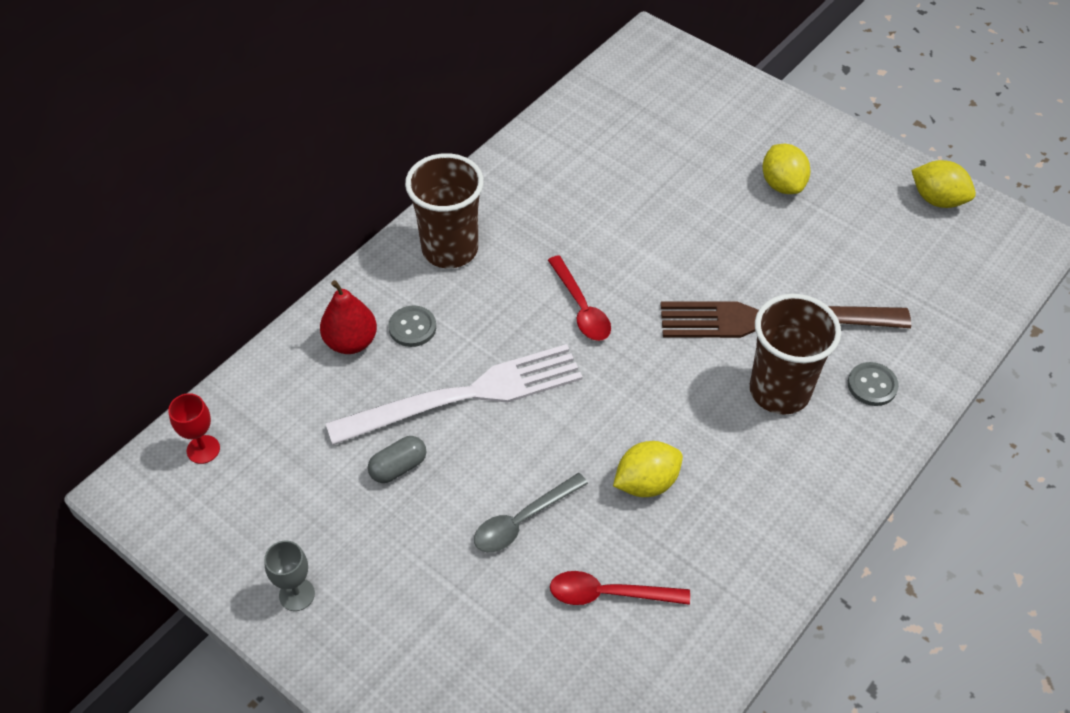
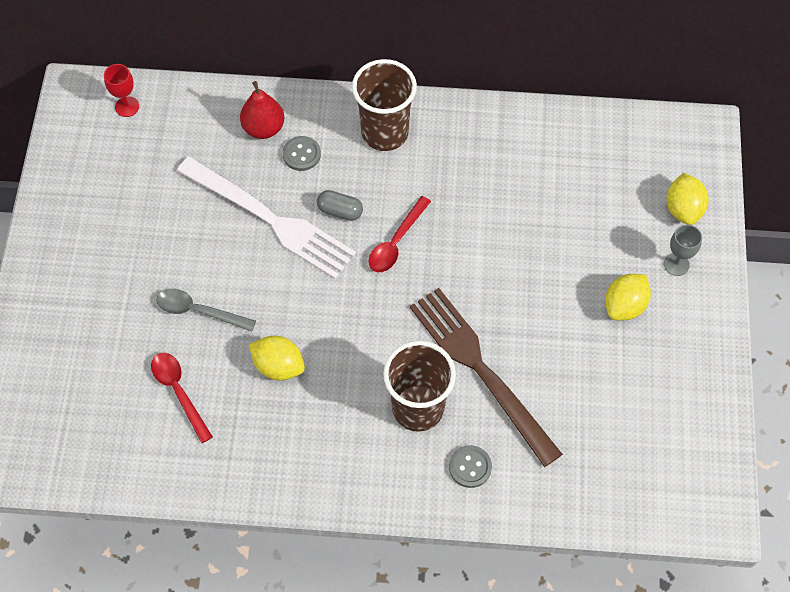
camera: 55 degrees right, 10 degrees up
grey goblet [264,540,315,611] -> grey goblet moved to [664,225,702,276]
grey capsule [368,436,426,483] -> grey capsule moved to [317,190,363,221]
yellow lemon [911,160,976,208] -> yellow lemon moved to [666,173,709,225]

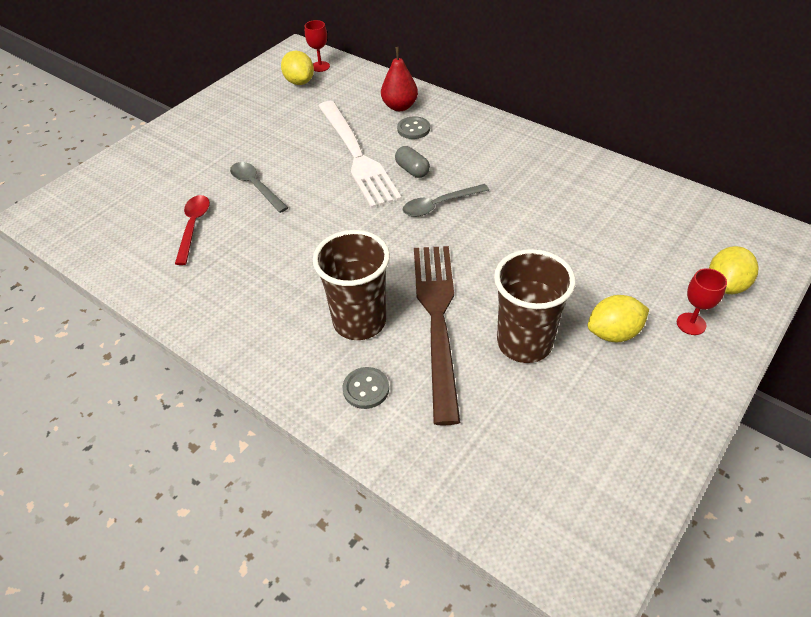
camera: 35 degrees right, 15 degrees down
yellow lemon [249,336,305,381] -> yellow lemon moved to [281,51,314,85]
brown cup [352,59,417,151] -> brown cup moved to [494,249,576,363]
red spoon [368,196,431,272] -> grey spoon [403,184,489,217]
grey goblet [664,225,702,276] -> red goblet [677,268,727,335]

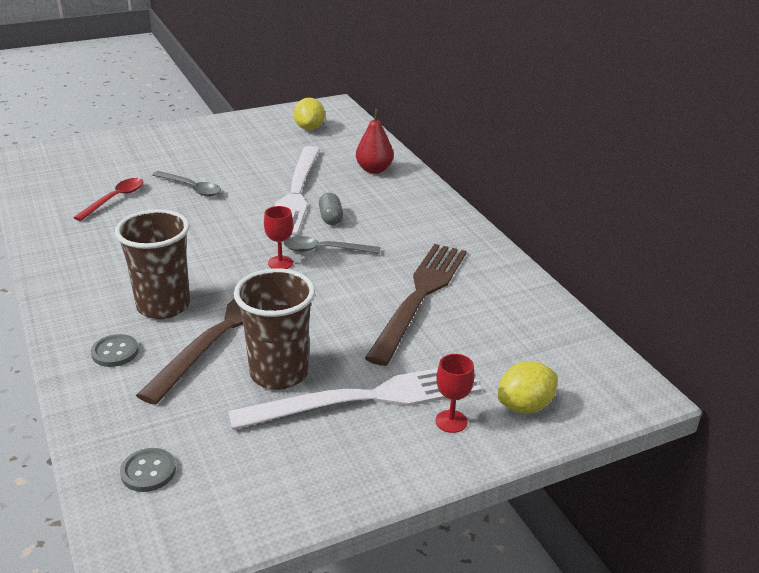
camera: 25 degrees right, 15 degrees down
grey spoon [230,162,288,213] -> grey spoon turned 135 degrees clockwise [152,171,221,196]
red goblet [305,20,330,72] -> red goblet moved to [264,206,293,269]
grey button [397,116,430,139] -> grey button moved to [120,448,176,492]
yellow lemon [588,295,649,342] -> white fork [228,368,482,430]
none -> brown fork [365,244,467,366]

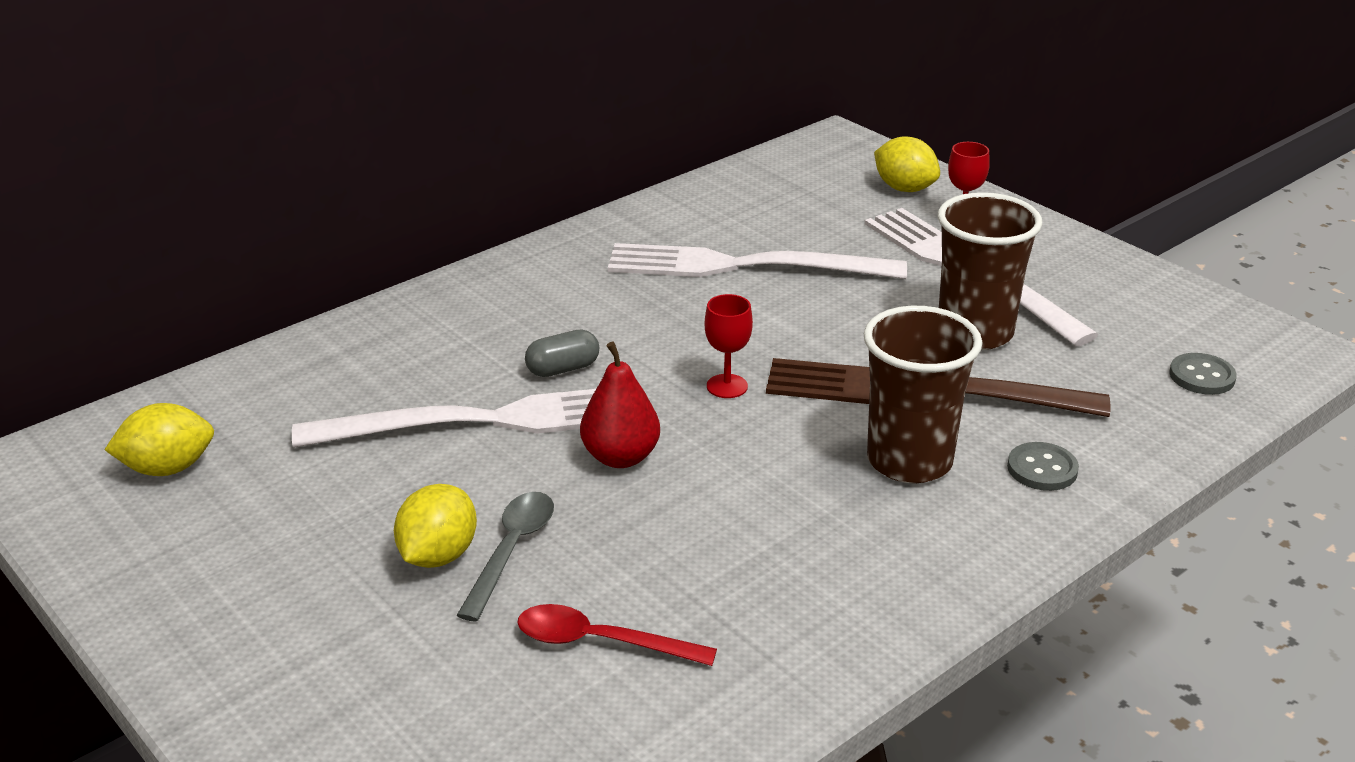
camera: 105 degrees left, 0 degrees up
grey spoon [283,236,380,254] -> none
red pear [356,108,394,174] -> red pear moved to [580,341,660,468]
brown fork [365,244,467,366] -> white fork [608,243,907,279]
none -> yellow lemon [394,484,477,568]

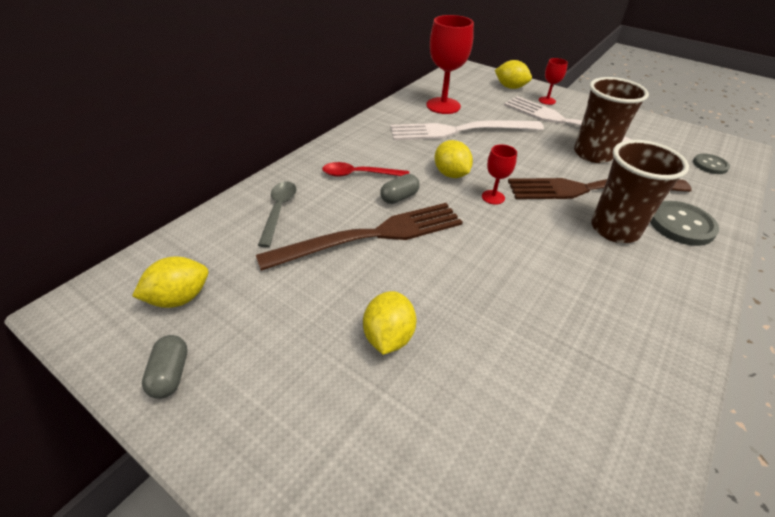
camera: 15 degrees left, 10 degrees up
white fork [292,389,596,448] -> brown fork [256,203,463,271]
grey spoon [457,492,554,622] -> grey spoon moved to [258,181,297,247]
red spoon [518,604,717,666] -> red spoon moved to [322,162,409,177]
red pear [580,341,660,468] -> none
grey button [1007,442,1079,491] -> grey button [650,201,719,246], size x1.62
none -> grey capsule [142,335,188,399]
none -> red goblet [426,15,474,114]
none -> yellow lemon [434,140,473,178]

